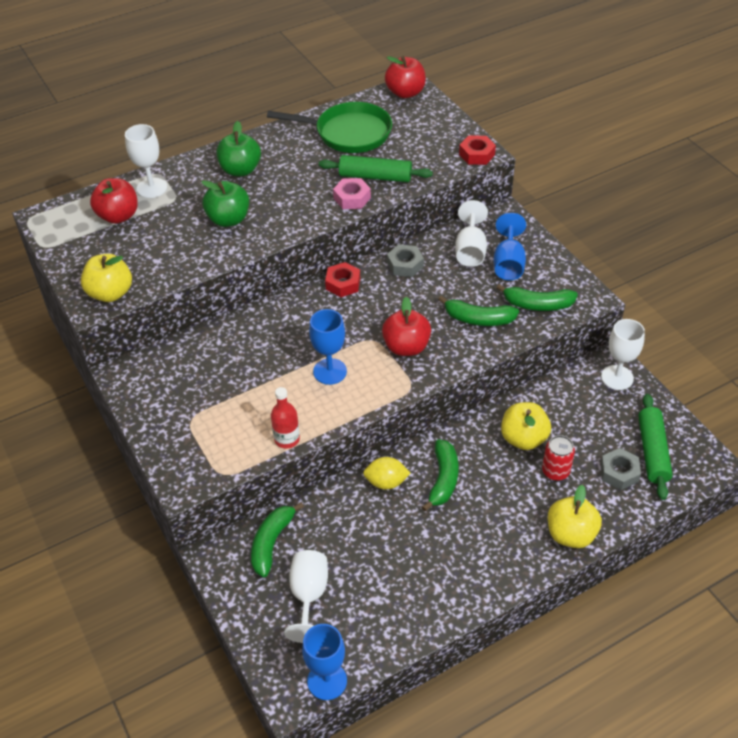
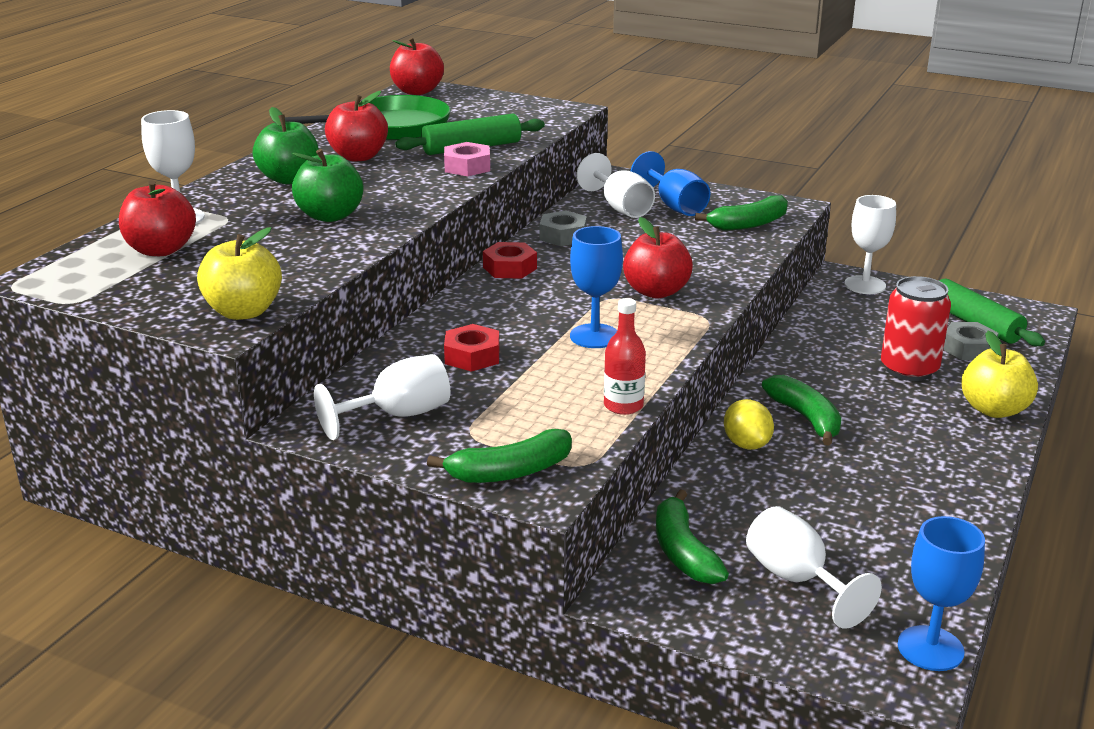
camera: 35 degrees left, 20 degrees down
yellow lemon [363,457,410,490] -> yellow lemon turned 75 degrees counterclockwise [724,399,774,450]
green banana [438,296,519,326] -> green banana moved to [427,429,572,483]
red nut [459,136,496,165] -> red nut moved to [444,324,499,372]
yellow apple [501,402,551,450] -> none
red can [542,435,575,481] -> red can [881,276,951,381], size x1.53
none -> white goblet [314,354,450,440]
none -> red apple [325,91,388,161]

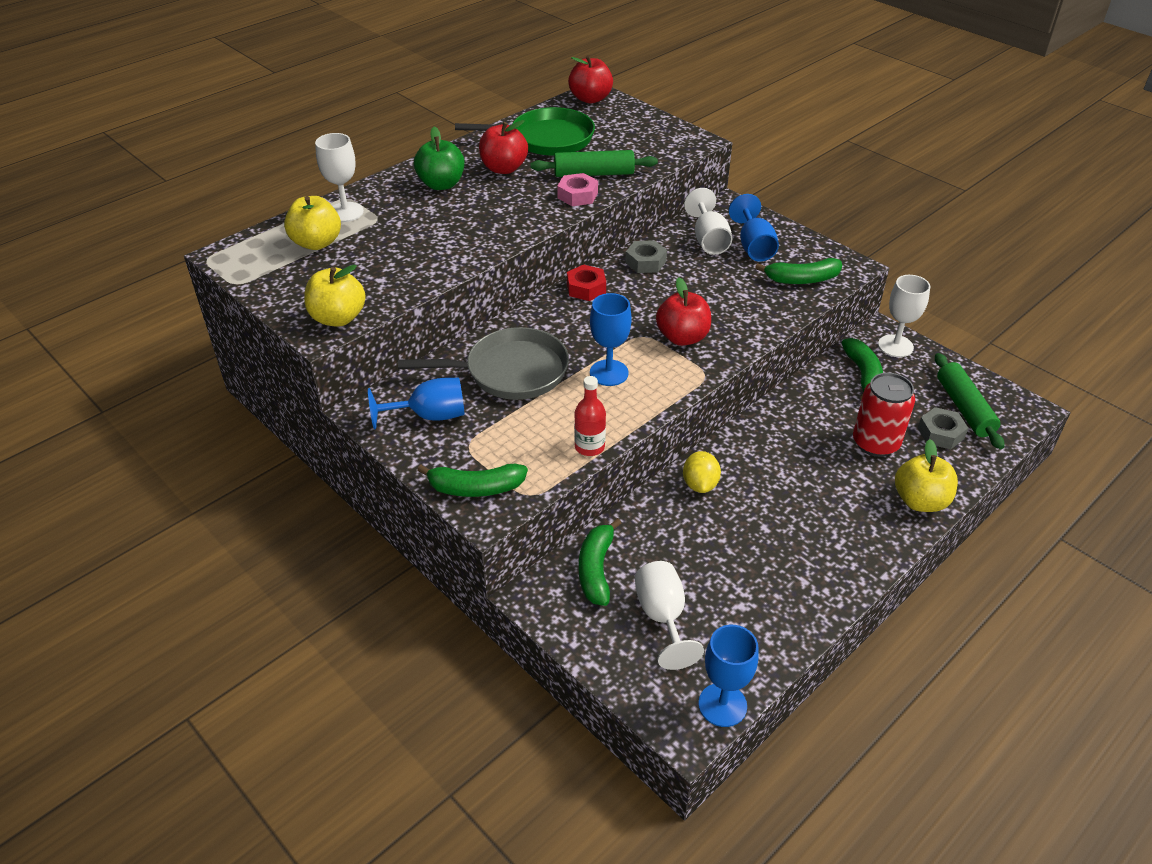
camera: 20 degrees right, 15 degrees up
red apple [119,180,196,256] -> yellow apple [284,196,341,250]
green apple [292,149,363,222] -> none
white goblet [314,354,450,440] -> blue goblet [368,378,465,429]
red nut [444,324,499,372] -> grey pan [398,327,569,400]
green banana [762,375,842,445] -> green banana moved to [841,338,883,400]

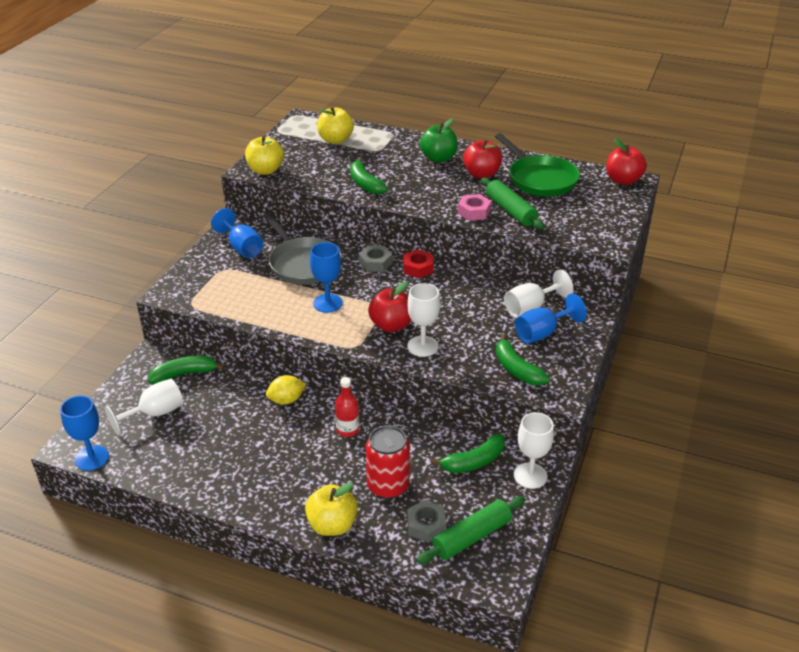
camera: 65 degrees right, 5 degrees down
white goblet [315,133,364,222] -> white goblet moved to [407,283,440,357]
green banana [417,464,528,497] -> green banana moved to [350,158,387,194]
red bottle [574,376,606,456] -> red bottle moved to [335,377,359,437]
grey nut [625,240,667,273] -> grey nut moved to [359,246,392,272]

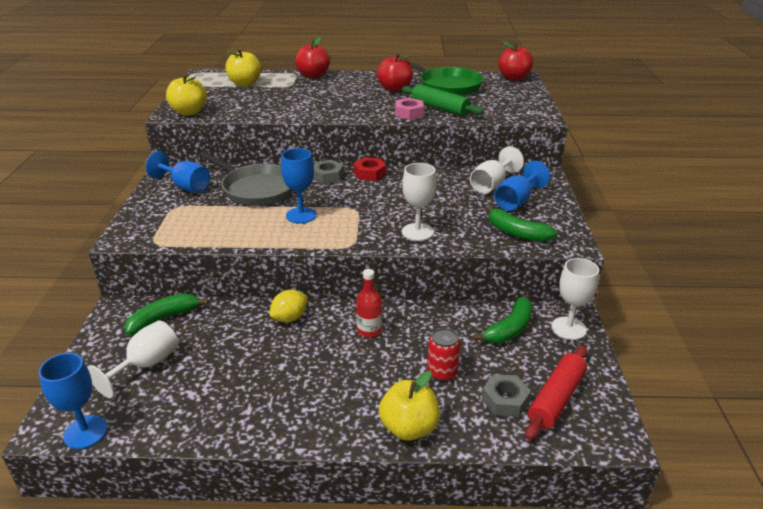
camera: 20 degrees left, 5 degrees down
green banana [350,158,387,194] -> none
red can [366,425,410,499] -> red can [427,328,460,381], size x0.65
red apple [368,282,411,332] -> red apple moved to [295,37,330,78]
green rolling pin [417,496,525,564] -> red rolling pin [525,346,587,440]
green apple [420,119,458,163] -> none

